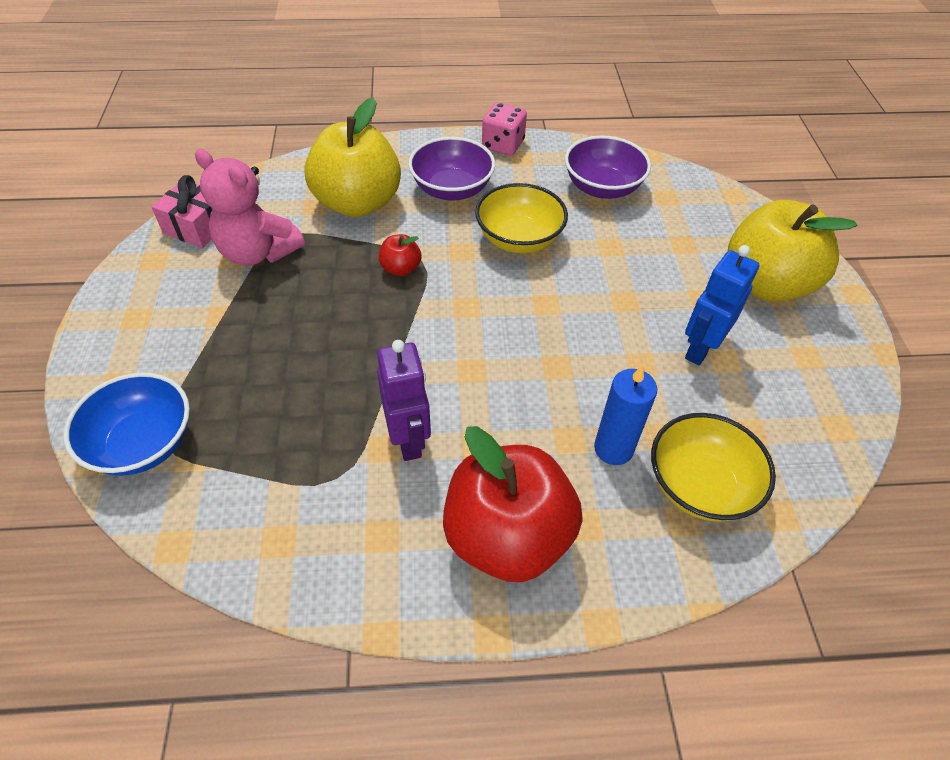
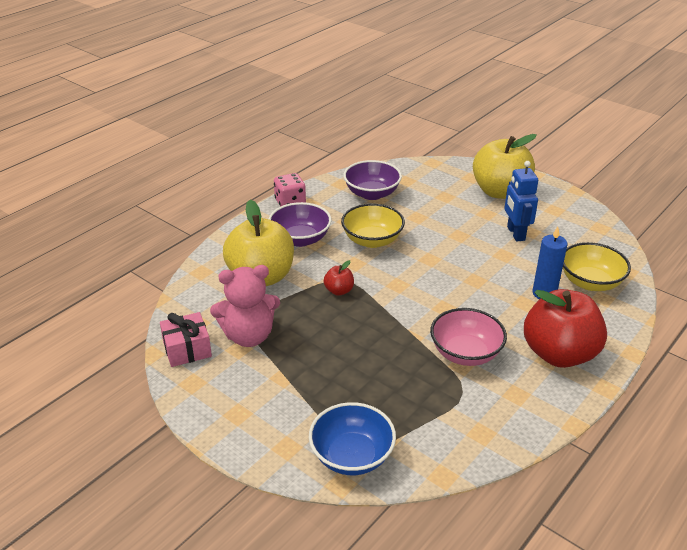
camera: 45 degrees left, 15 degrees down
purple robot [377,340,431,461] -> pink bowl [430,308,507,366]

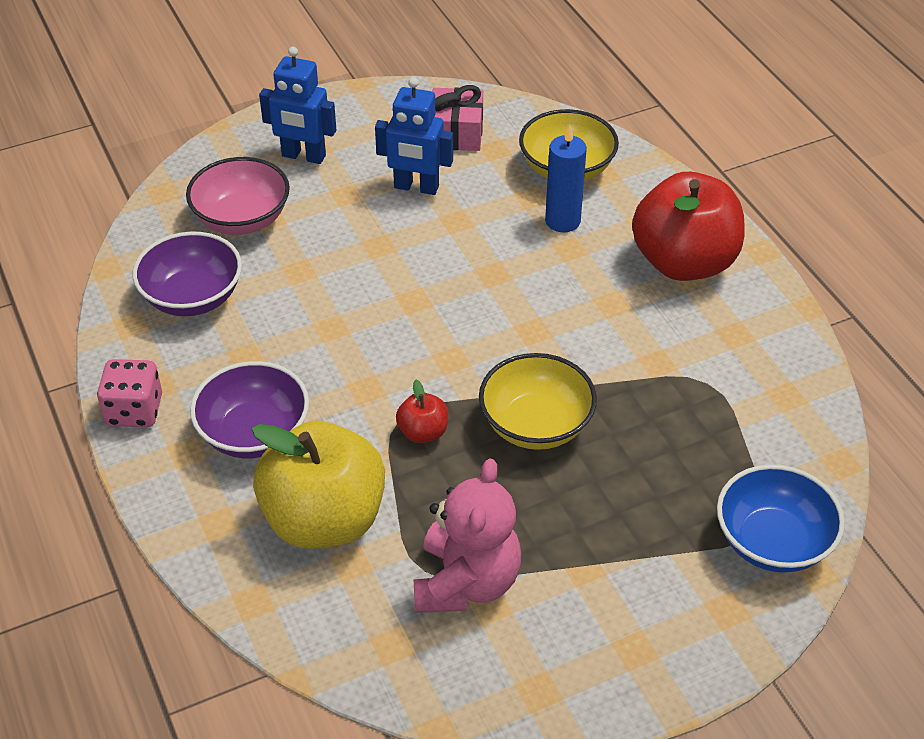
camera: 65 degrees left, 10 degrees up
pink gift [160,312,212,367] -> pink gift moved to [433,85,483,151]
yellow bowl [341,203,405,248] -> yellow bowl moved to [479,353,597,450]
pink bowl [430,308,507,366] -> pink bowl moved to [186,157,290,235]
yellow apple [473,134,537,199] -> blue robot [259,47,336,164]

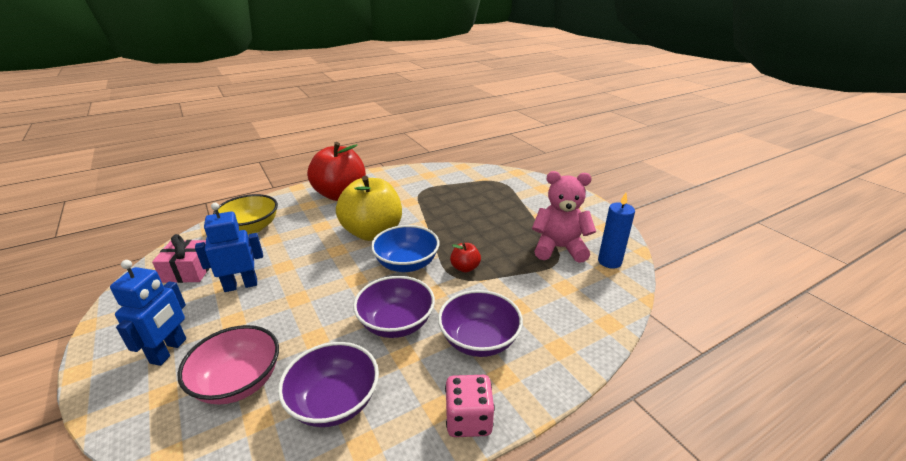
camera: 95 degrees left, 15 degrees down
yellow apple [252,421,385,549] -> yellow apple moved to [336,176,402,241]
blue robot [375,77,453,195] -> blue robot turned 120 degrees counterclockwise [195,203,263,292]
yellow bowl [479,353,597,450] -> none
blue candle [545,124,587,232] -> blue candle moved to [598,193,635,269]
blue bowl [717,464,845,573] -> blue bowl moved to [371,225,439,272]
none -> purple bowl [353,276,435,338]

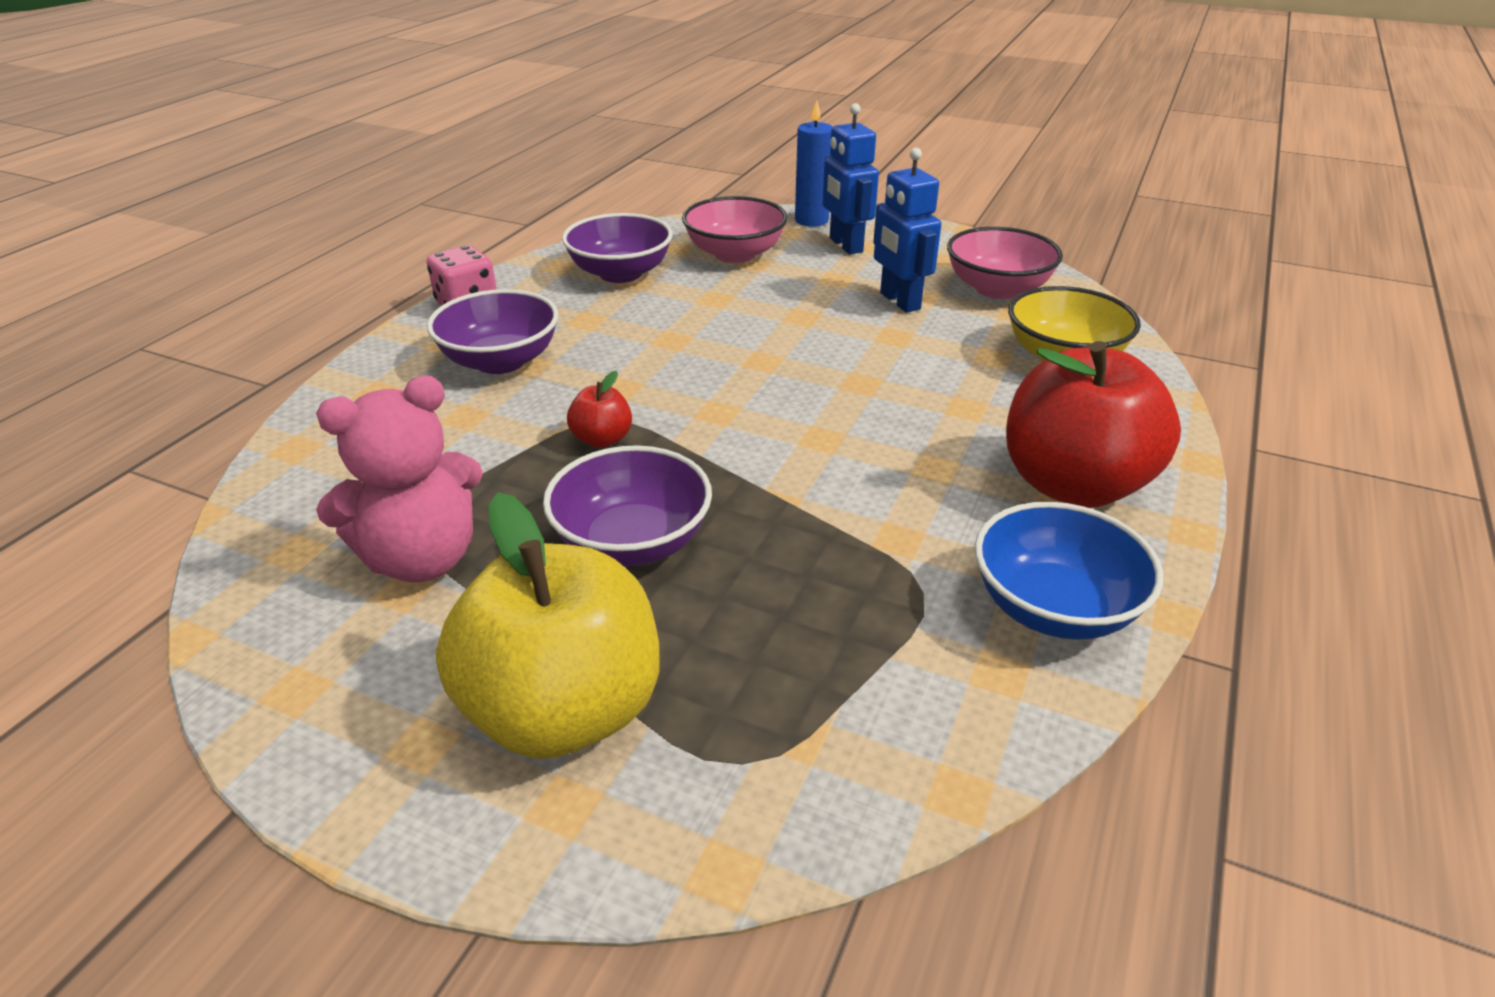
camera: 145 degrees right, 5 degrees up
pink gift [152,234,209,283] -> pink bowl [947,227,1063,299]
blue robot [195,203,263,292] -> blue robot turned 120 degrees clockwise [873,148,941,313]
yellow apple [336,176,402,241] -> yellow apple moved to [436,493,659,759]
purple bowl [353,276,435,338] -> purple bowl moved to [543,445,712,566]
blue bowl [371,225,439,272] -> blue bowl moved to [975,502,1163,640]
blue candle [598,193,635,269] -> blue candle moved to [795,100,833,227]

